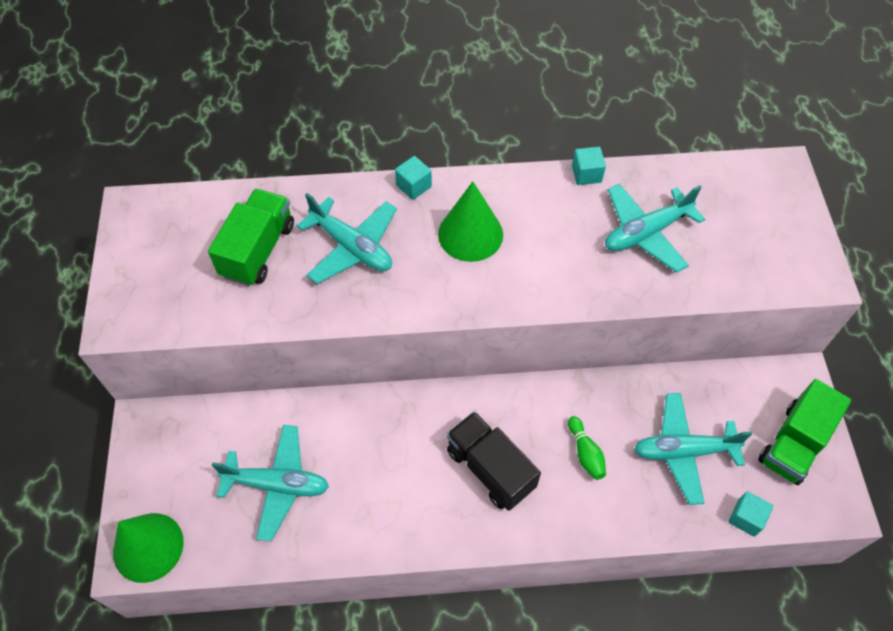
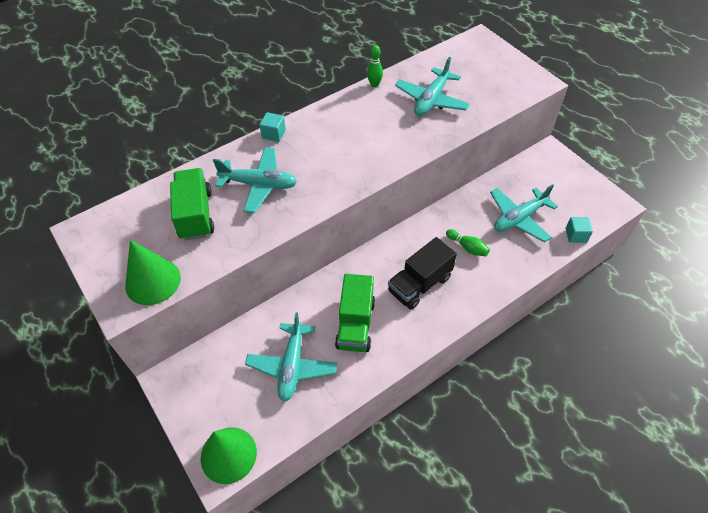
camera: 30 degrees left, 5 degrees down
turquoise plane [212,425,329,541] -> turquoise plane turned 120 degrees clockwise [245,312,337,402]
green cone [438,182,503,262] -> green cone moved to [125,240,181,305]
black truck [446,411,541,511] -> black truck turned 60 degrees counterclockwise [388,237,457,310]
turquoise cube [572,147,606,185] -> green bowling pin [367,45,383,87]
green truck [758,379,851,485] -> green truck moved to [335,274,375,352]

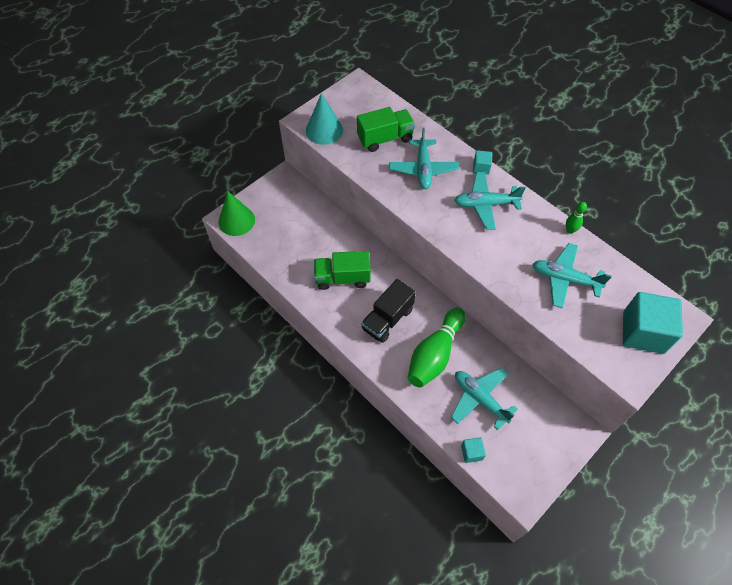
camera: 80 degrees right, 5 degrees up
green cone [125,240,181,305] -> turquoise cone [306,93,343,145]
turquoise plane [245,312,337,402] -> turquoise plane moved to [454,172,526,230]
black truck [388,237,457,310] -> black truck turned 90 degrees counterclockwise [361,279,416,343]
green bowling pin [446,229,490,256] -> green bowling pin [408,308,466,388], size x2.23
none -> turquoise cube [623,292,683,354]

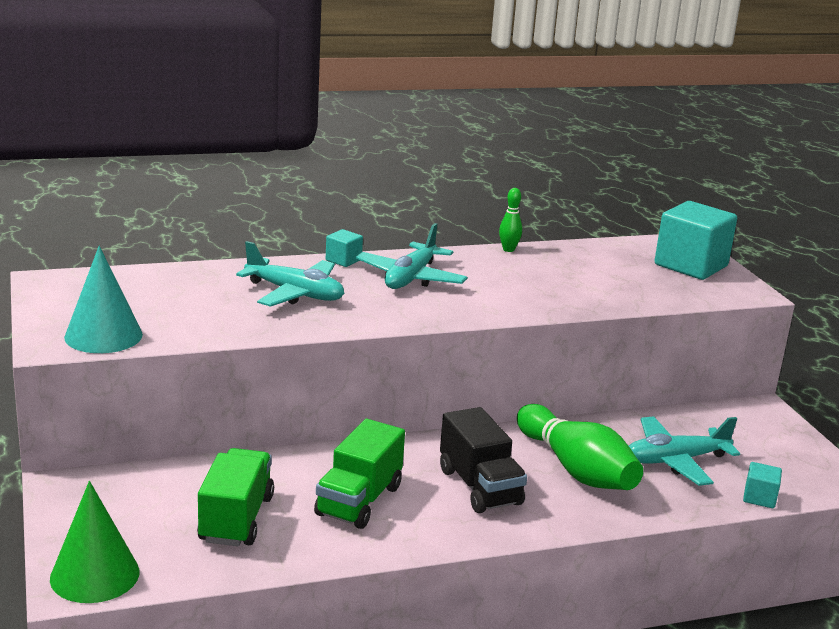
camera: 65 degrees left, 35 degrees down
green truck [357,107,415,152] -> green truck moved to [197,448,274,546]
turquoise plane [533,243,612,308] -> none

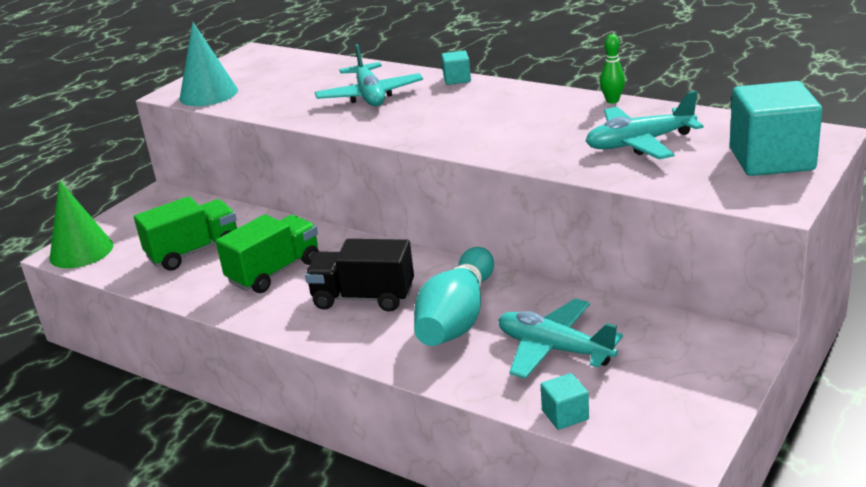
camera: 55 degrees right, 5 degrees up
green truck [314,419,405,529] -> green truck turned 150 degrees clockwise [216,214,319,293]
turquoise plane [356,223,468,289] -> turquoise plane moved to [586,91,704,159]
black truck [440,407,527,513] -> black truck turned 75 degrees clockwise [305,239,414,312]
green bowling pin [517,404,643,490] -> turquoise bowling pin [414,247,494,346]

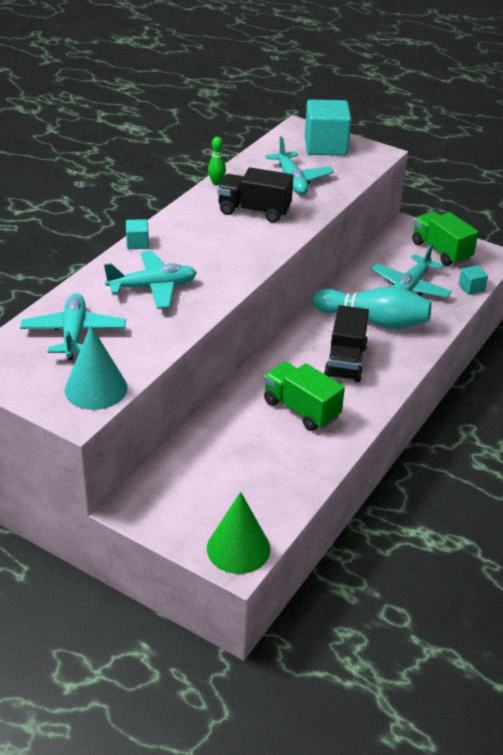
camera: 95 degrees left, 10 degrees up
green truck [134,196,237,271] -> green truck moved to [412,211,479,266]
none -> turquoise plane [20,293,126,360]
none -> black truck [217,167,293,223]

